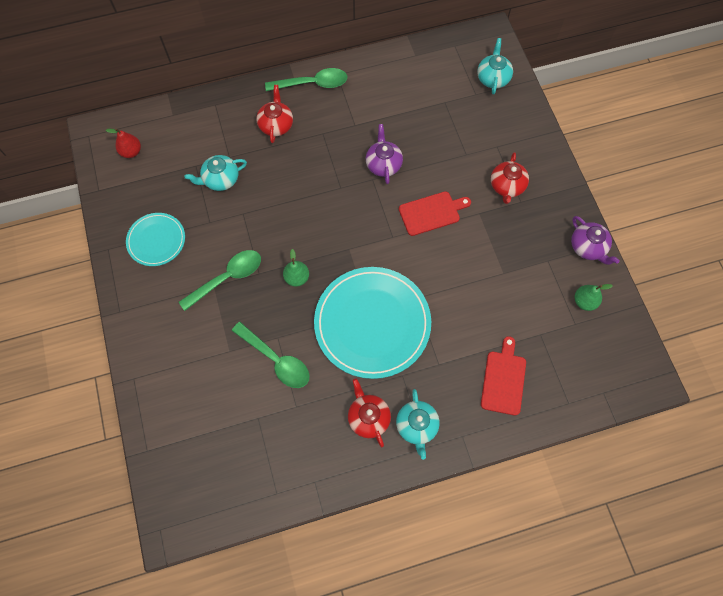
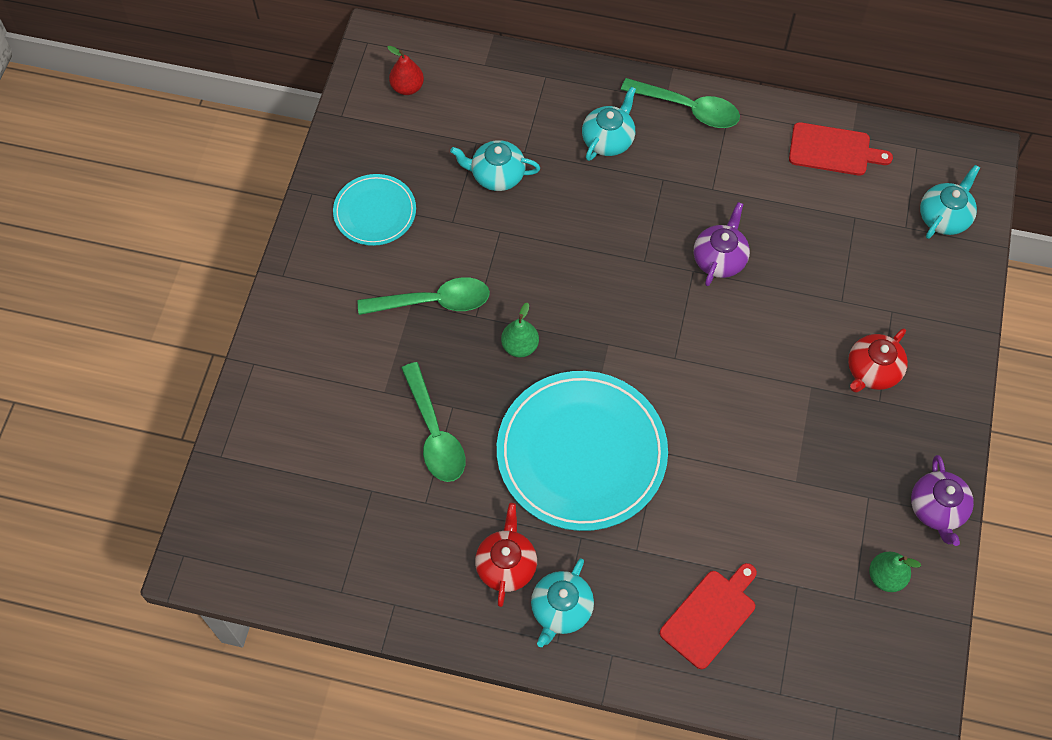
camera: 30 degrees right, 5 degrees down
red teapot [257,85,293,143] -> turquoise teapot [582,87,636,161]
red cutting board [399,191,471,236] -> red cutting board moved to [789,122,893,176]

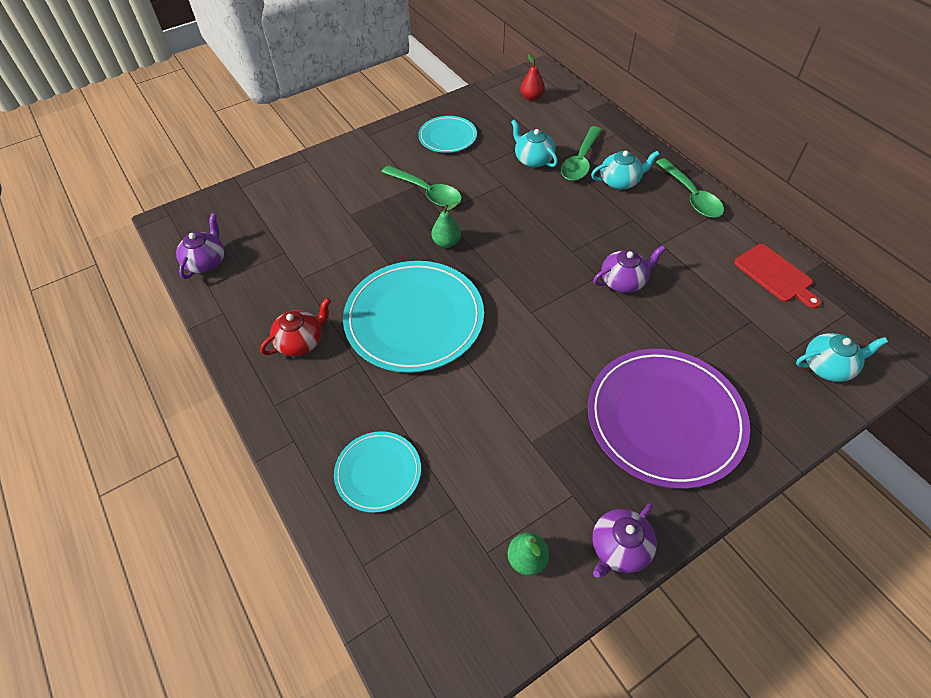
camera: 45 degrees right, 10 degrees down
green spoon [401,362,465,482] -> green spoon moved to [561,126,602,181]
turquoise teapot [531,558,594,647] -> none
red cutting board [660,563,757,669] -> turquoise plate [334,431,421,513]
red teapot [848,328,908,392] -> purple plate [588,349,750,489]
none -> purple teapot [176,213,224,279]

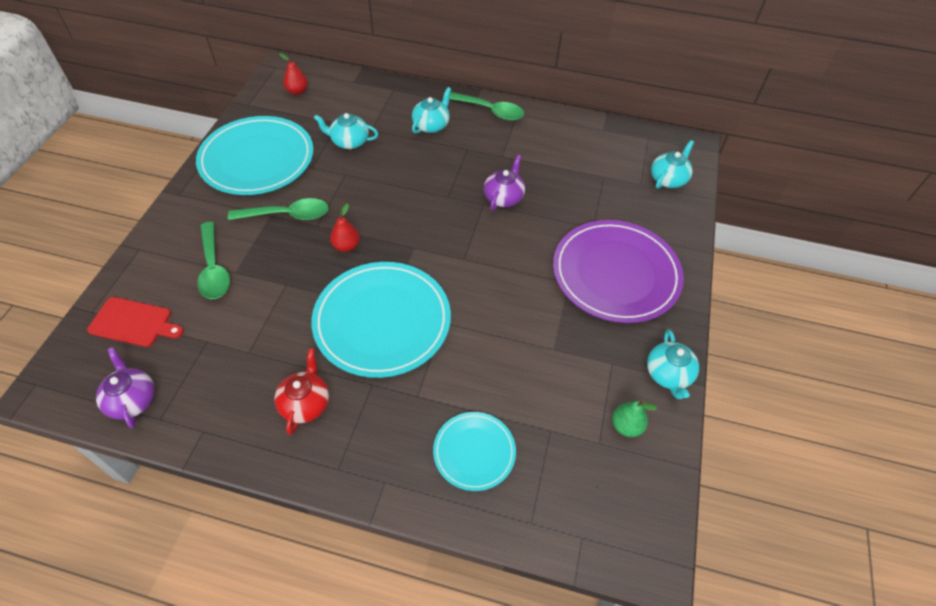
camera: 45 degrees left, 0 degrees up
turquoise plate [418,116,477,153] -> turquoise plate [196,116,314,195], size x1.89
green pear [432,201,461,248] -> red pear [330,204,360,252]
green spoon [561,126,602,181] -> green spoon moved to [197,222,230,299]
purple teapot [592,503,657,578] -> turquoise teapot [647,329,699,399]
red cutting board [734,244,821,309] -> red cutting board moved to [87,297,184,347]

